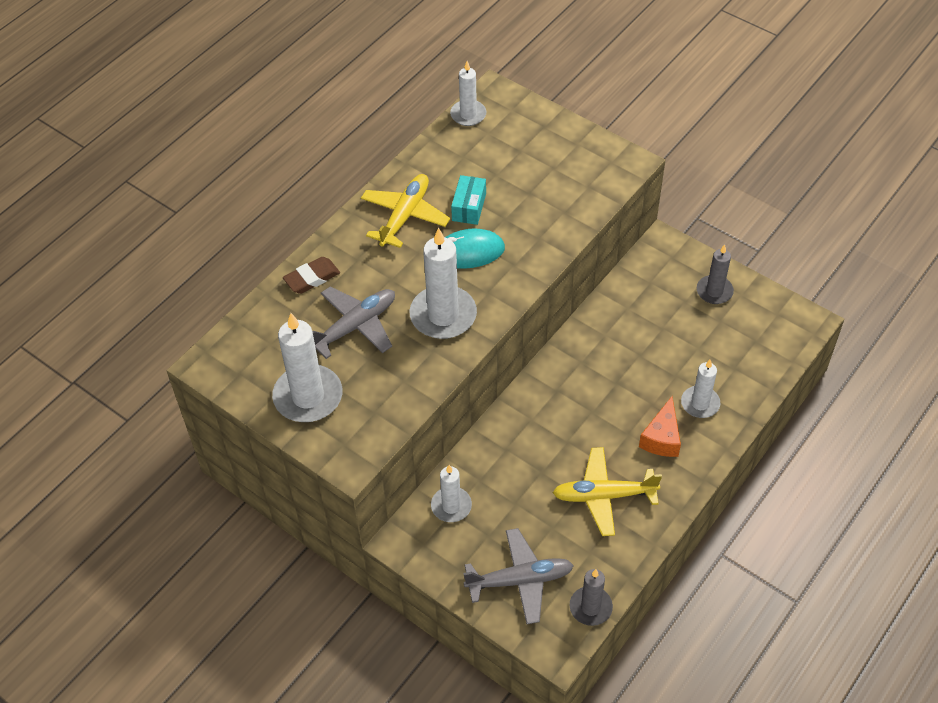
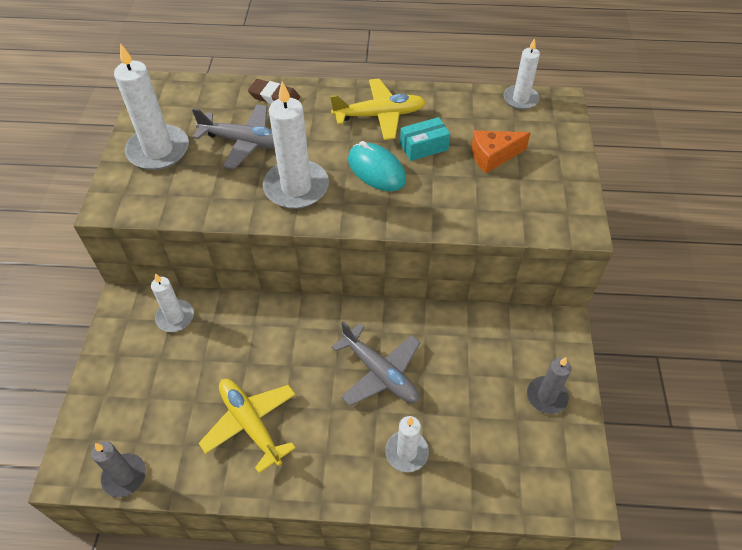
camera: 55 degrees right, 0 degrees up
grey plane [463,528,574,624] -> grey plane moved to [331,321,420,406]
orange cheese [639,396,681,457] -> orange cheese moved to [471,130,530,173]

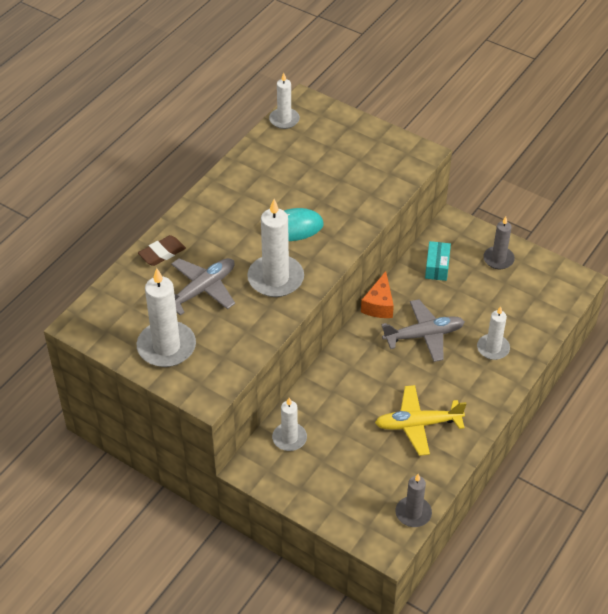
camera: 60 degrees left, 5 degrees down
yellow plane [330,79,426,140] -> none
turquoise box [400,117,450,161] -> turquoise box moved to [425,241,451,281]
orange cheese [471,130,530,173] -> orange cheese moved to [361,271,394,318]

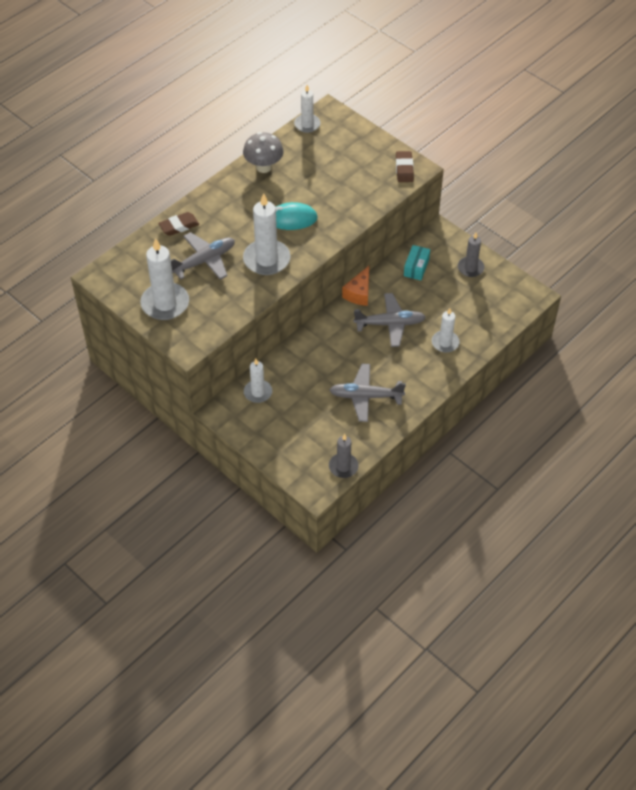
camera: 10 degrees right, 5 degrees up
yellow plane [375,385,466,456] -> grey plane [329,364,406,422]
none -> grey mushroom [243,132,284,173]
none -> brown eraser [396,151,414,182]

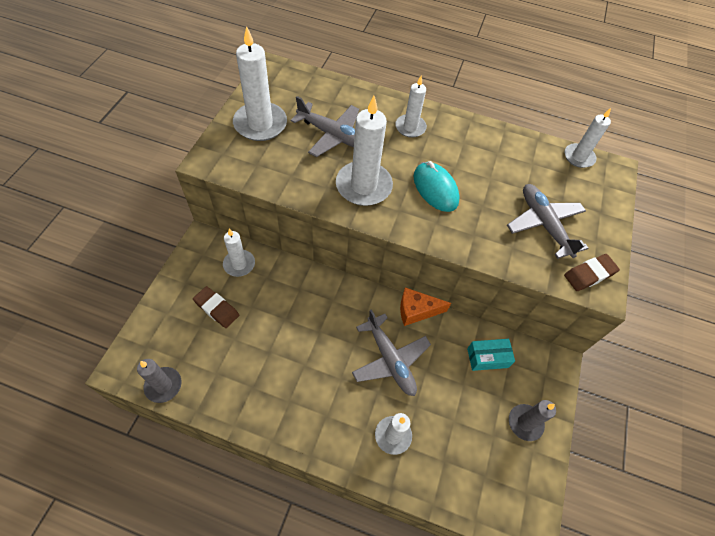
camera: 60 degrees right, 5 degrees up
brown eraser [158,212,199,236] -> brown eraser moved to [193,286,239,328]
grey mushroom [243,132,284,173] -> none
grey plane [329,364,406,422] -> grey plane moved to [507,184,588,259]
none -> white candle [395,76,427,138]

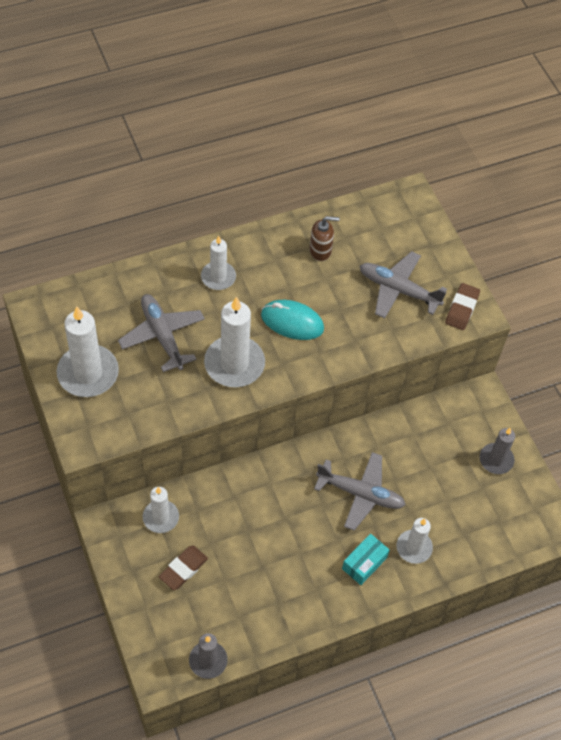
camera: 40 degrees left, 0 degrees up
brown eraser [193,286,239,328] -> brown eraser turned 45 degrees counterclockwise [159,545,208,590]
grey plane [291,96,359,157] -> grey plane turned 105 degrees counterclockwise [118,294,205,372]
orange cheese [400,287,451,326] -> none
turquoise box [467,339,515,371] -> turquoise box moved to [342,534,390,585]
white candle [565,108,611,168] -> none
none -> brown soap dispenser [310,216,340,261]

